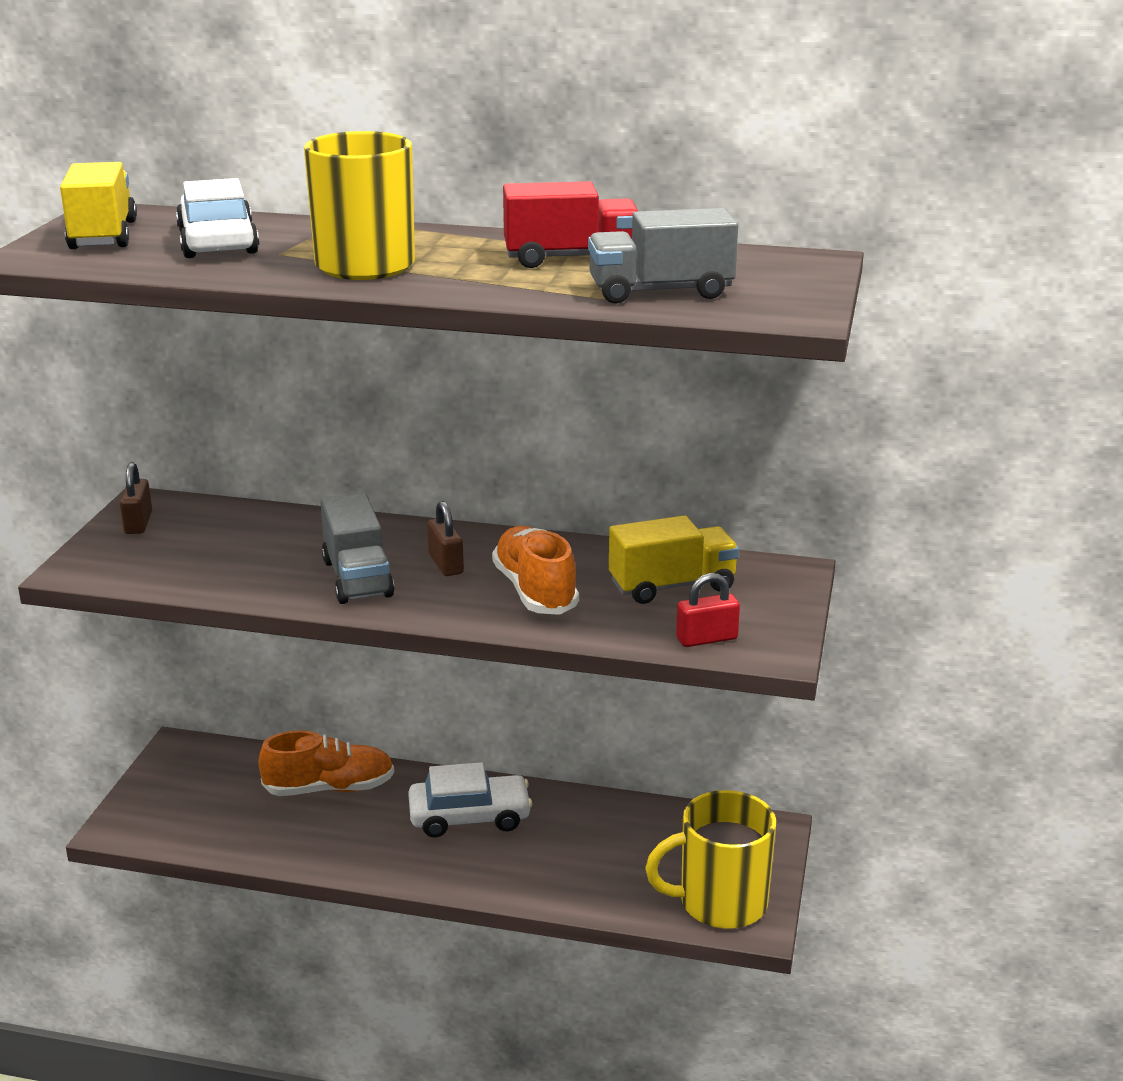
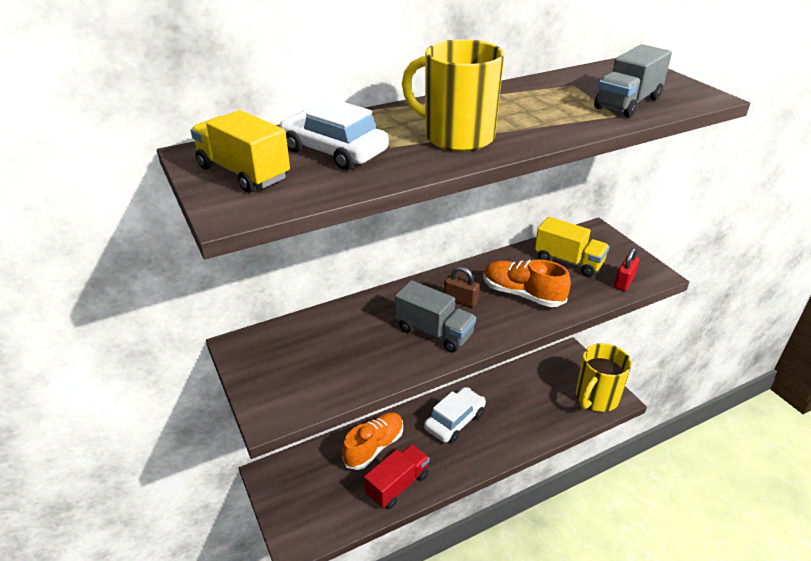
camera: 40 degrees left, 10 degrees up
brown padlock [120,462,152,534] -> none
red truck [503,181,638,268] -> red truck moved to [364,444,429,509]
yellow truck [609,515,739,604] -> yellow truck turned 90 degrees clockwise [535,217,610,277]

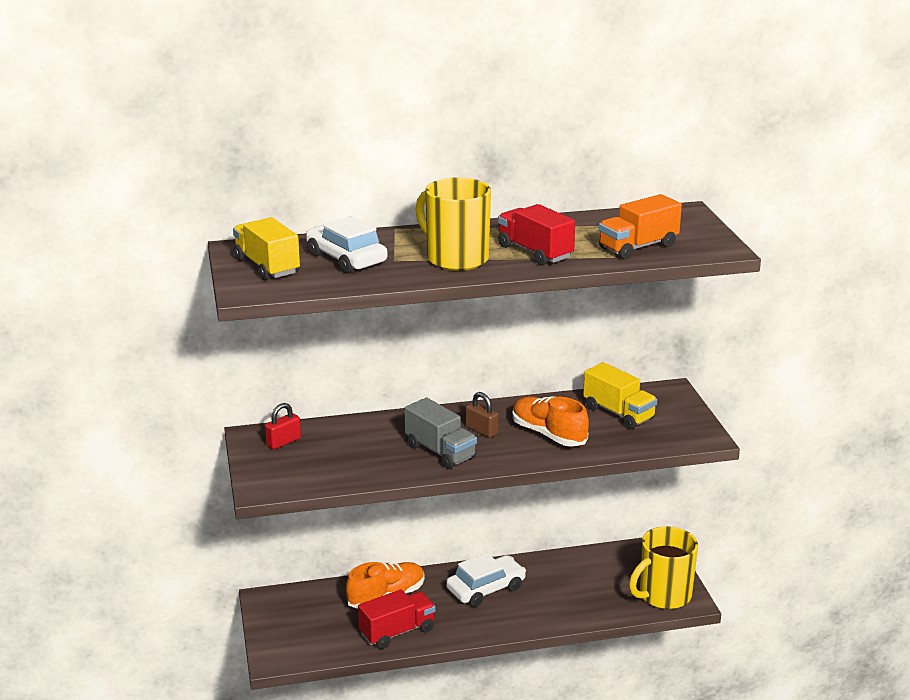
camera: 15 degrees right, 10 degrees down
grey truck [594,44,672,118] -> orange truck [599,194,682,259]
red padlock [614,248,640,291] -> red padlock moved to [265,403,301,449]
none -> red truck [498,204,575,265]

